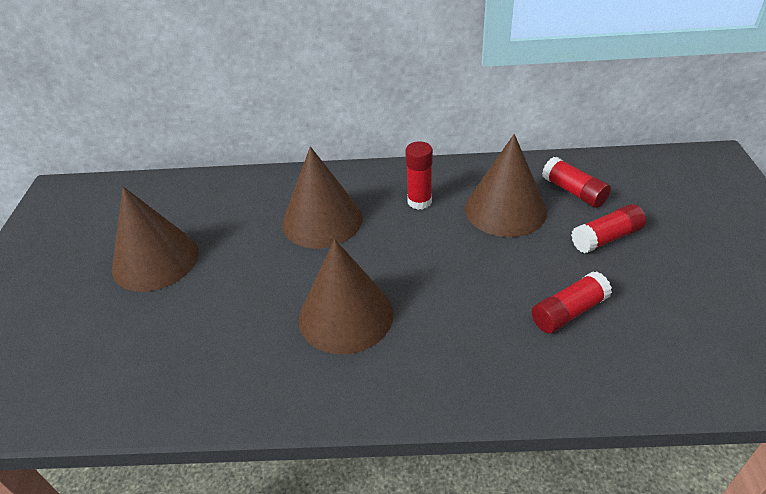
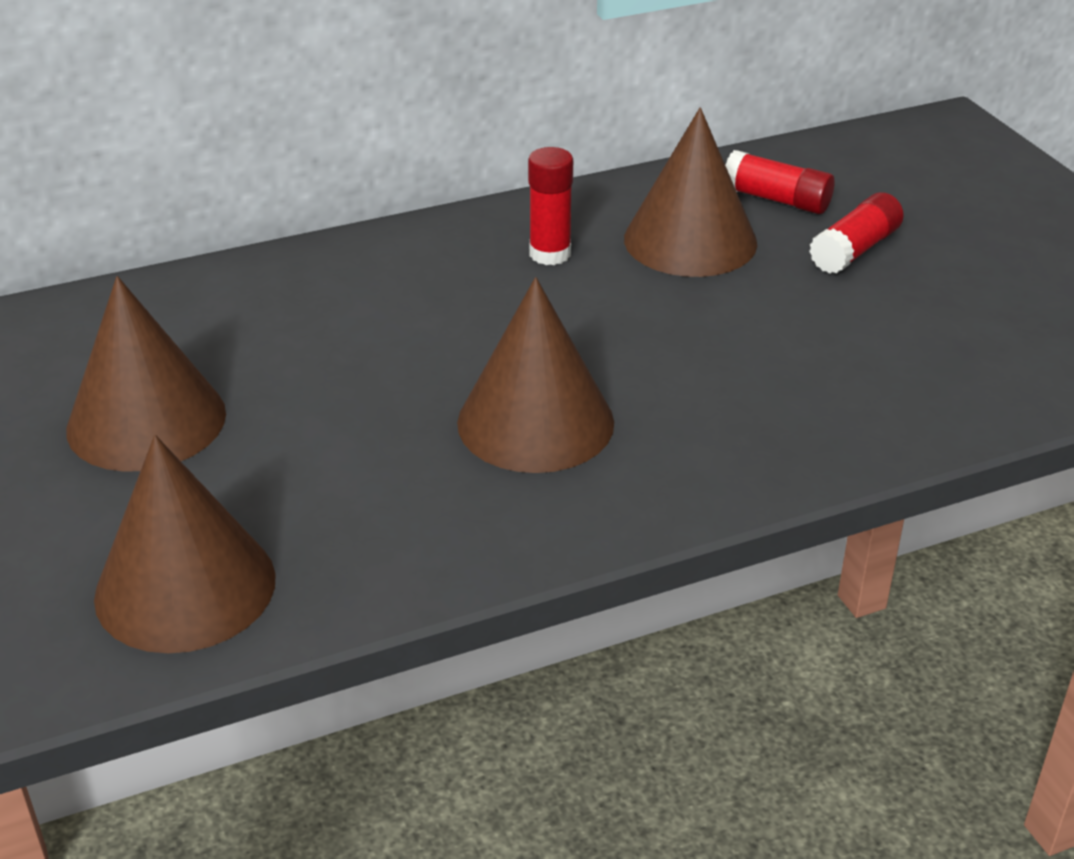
camera: 25 degrees left, 5 degrees down
brown cone [282,147,363,248] -> brown cone moved to [94,435,276,653]
red glue stick [532,271,612,334] -> none

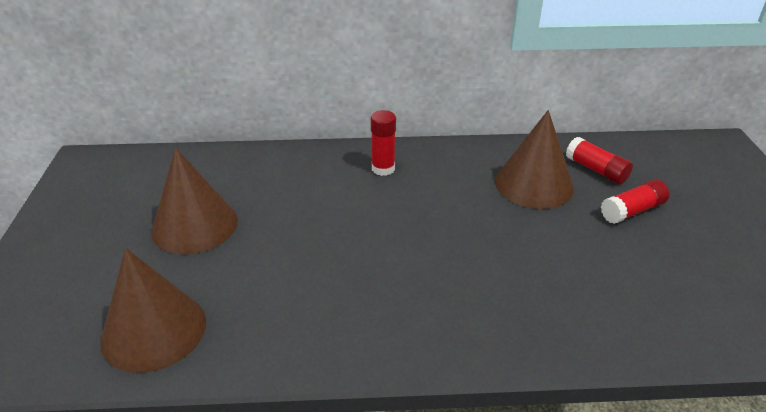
camera: 20 degrees right, 0 degrees up
brown cone [457,277,614,473] -> none
red glue stick [528,147,573,265] -> red glue stick moved to [371,110,396,176]

